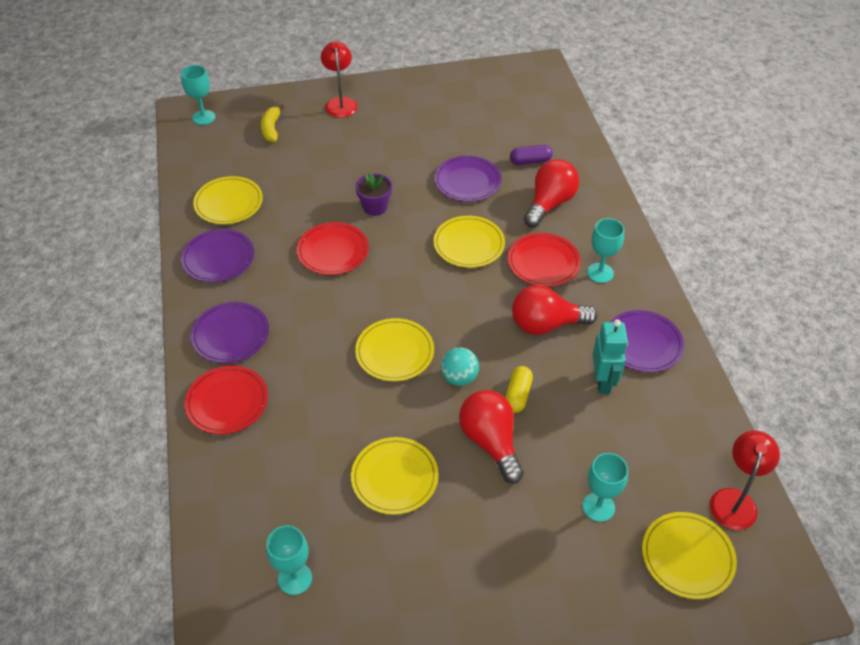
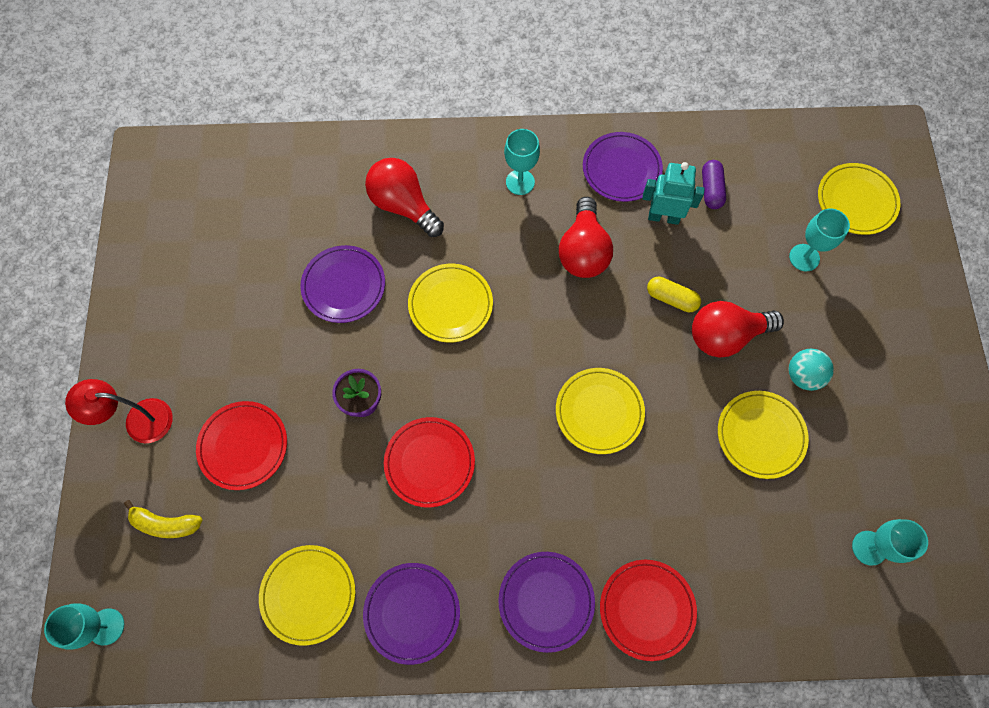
camera: 80 degrees left, 20 degrees up
turquoise ball [441,347,479,386] -> turquoise ball moved to [788,349,834,391]
red plate [508,233,581,287] -> red plate moved to [196,401,287,490]
purple capsule [510,145,553,165] -> purple capsule moved to [702,160,726,209]
red lamp [710,431,780,530] -> none

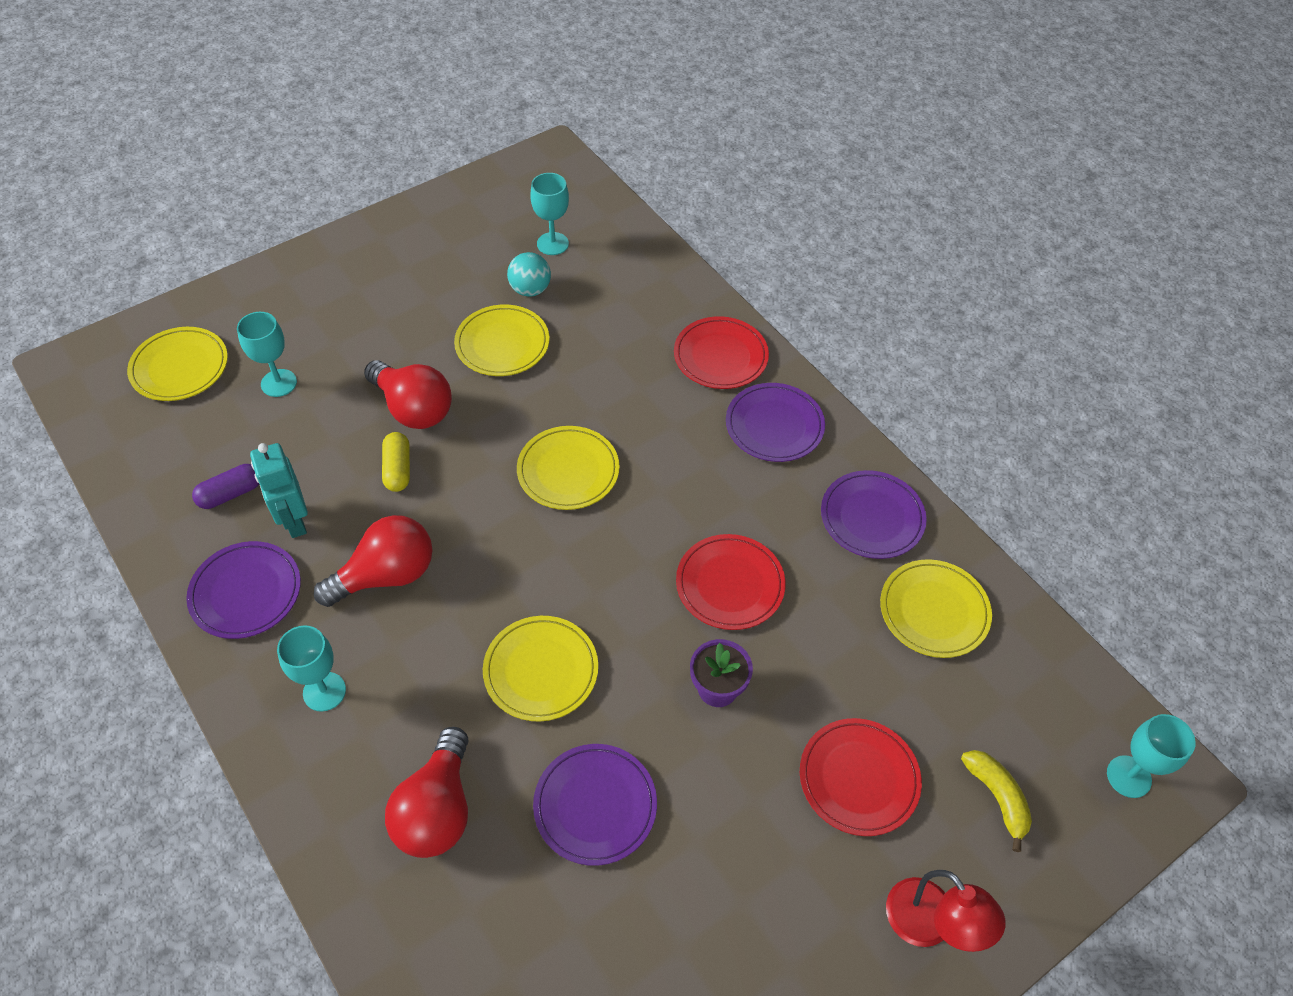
camera: 125 degrees left, 15 degrees down
turquoise ball [788,349,834,391] -> turquoise ball moved to [507,252,551,296]

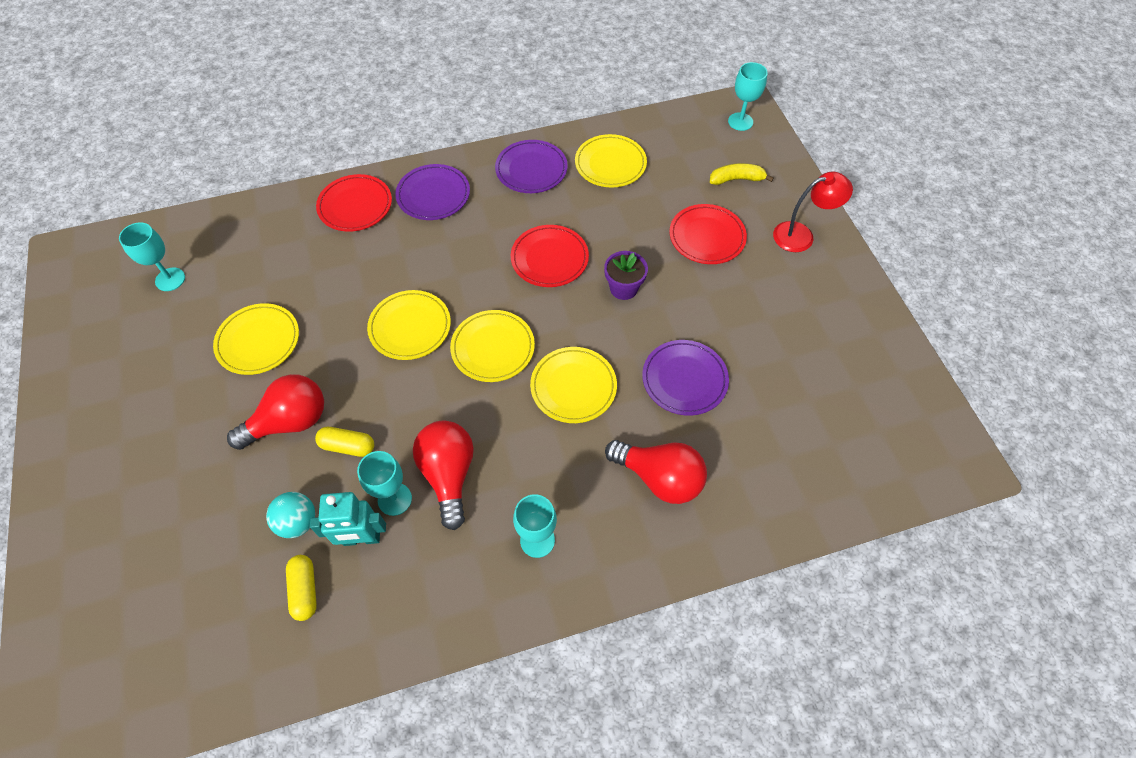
camera: 70 degrees left, 5 degrees up
yellow plate [127,327,228,401] -> yellow plate moved to [450,310,535,382]
purple plate [186,541,301,639] -> none
purple capsule [192,464,259,509] -> yellow capsule [286,555,317,621]
turquoise goblet [237,312,297,397] -> turquoise goblet moved to [357,451,412,516]
turquoise ball [507,252,551,296] -> turquoise ball moved to [266,492,315,538]

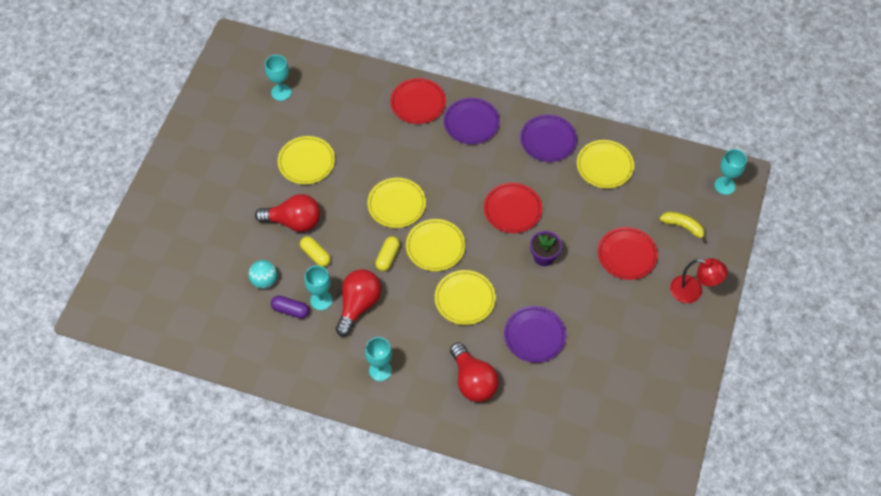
camera: 35 degrees right, 0 degrees up
yellow capsule [286,555,317,621] -> yellow capsule moved to [375,236,400,271]
turquoise robot [310,492,386,546] -> purple capsule [271,295,309,319]

